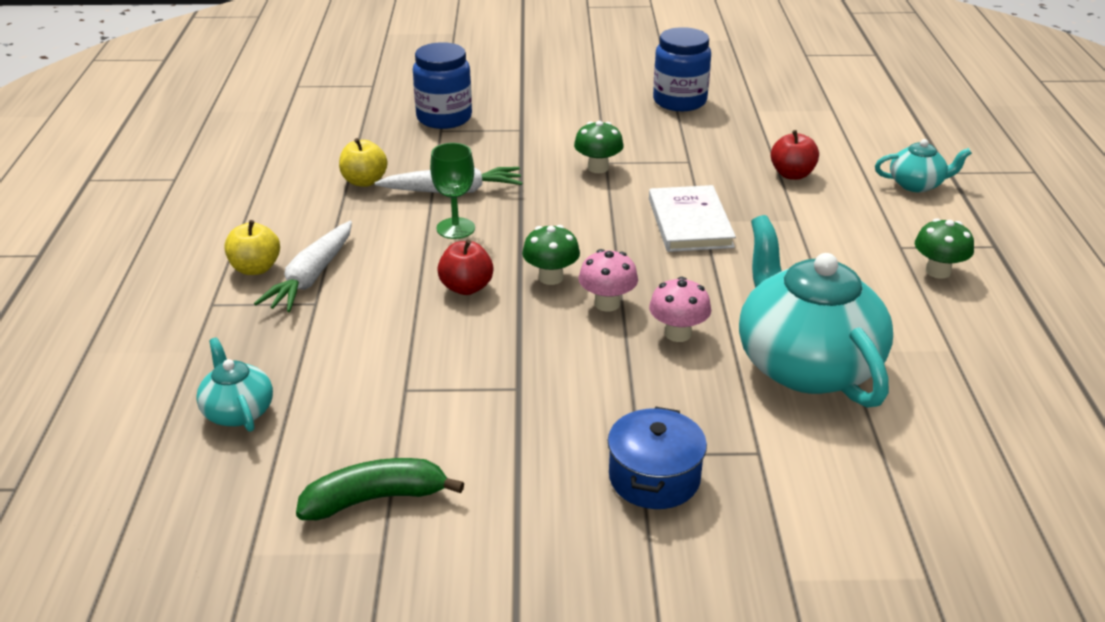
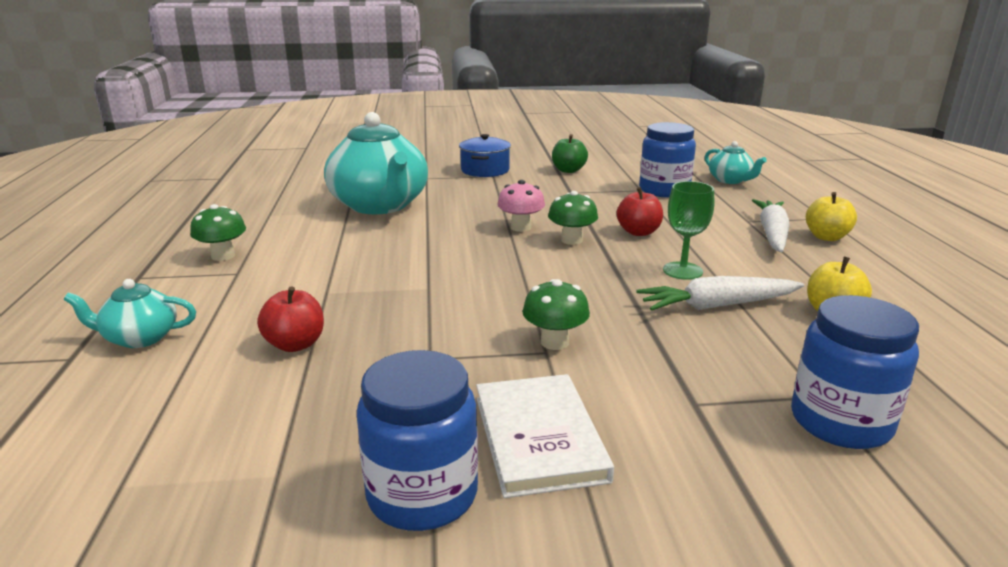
camera: 175 degrees right, 10 degrees down
green banana [296,458,464,520] -> none
white book [649,185,736,252] -> white book moved to [476,374,614,498]
pink mushroom [649,277,711,342] -> none
none -> green apple [552,134,588,173]
none -> blue jar [639,122,696,197]

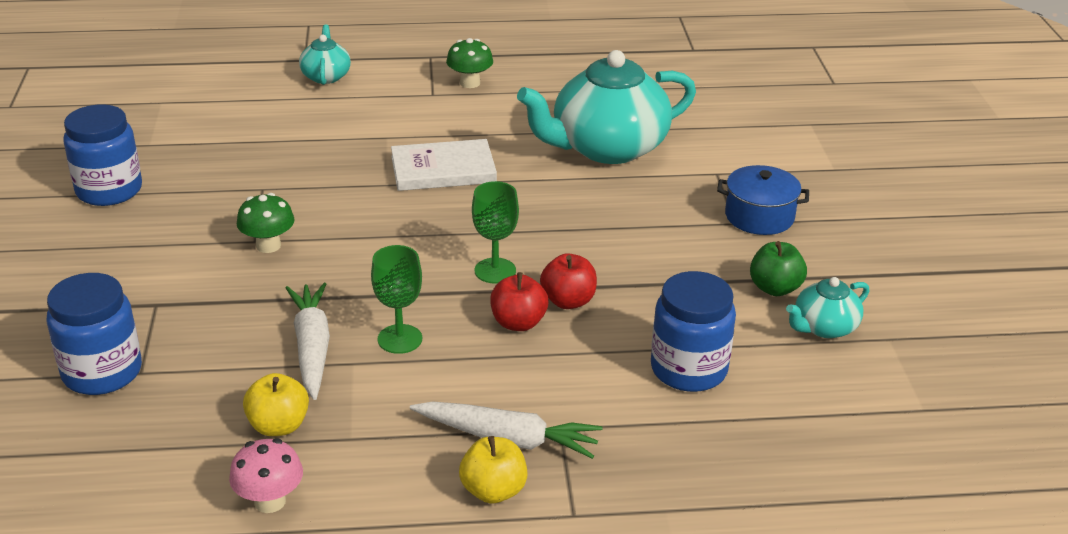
camera: 90 degrees right, 10 degrees up
red apple [257,287,324,352] -> red apple moved to [540,253,597,309]
white book [476,374,614,498] -> white book moved to [391,139,497,191]
pink mushroom [497,180,545,232] -> pink mushroom moved to [229,438,303,513]
green mushroom [548,191,598,245] -> green goblet [472,181,519,284]
turquoise teapot [705,141,767,184] -> turquoise teapot moved to [786,277,870,338]

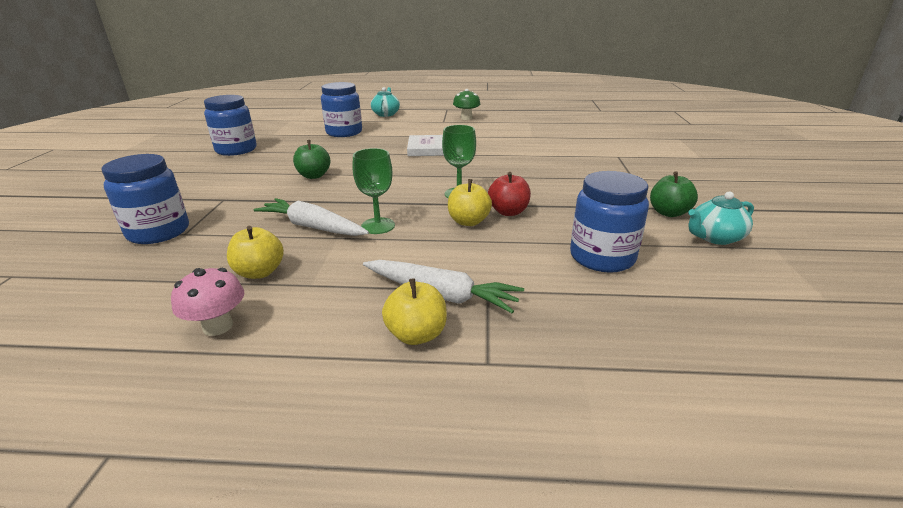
camera: 10 degrees right, 5 degrees down
green mushroom [237,193,295,253] -> green apple [293,140,330,179]
white carrot [286,283,330,400] -> white carrot turned 60 degrees counterclockwise [253,198,369,236]
red apple [490,272,549,331] -> yellow apple [448,179,492,226]
turquoise teapot [517,50,696,164] -> none
blue pot [717,165,809,235] -> none
none -> blue jar [321,82,362,137]

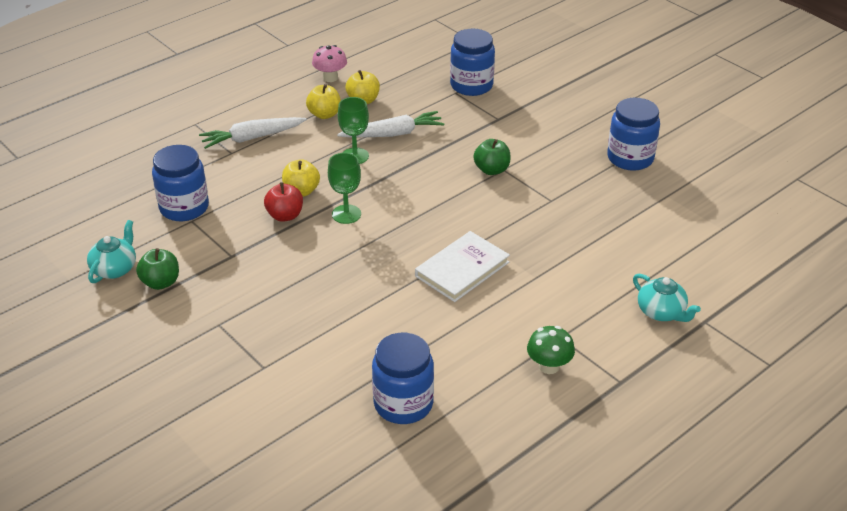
camera: 135 degrees right, 10 degrees up
blue jar [321,82,362,137] -> blue jar moved to [372,333,434,424]
yellow apple [382,278,447,345] -> yellow apple moved to [306,84,341,119]

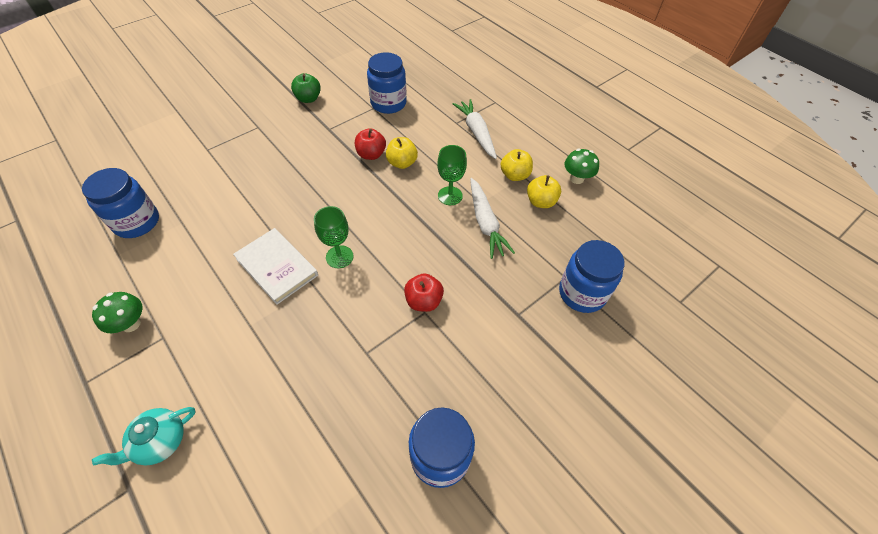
camera: 90 degrees right, 15 degrees up
turquoise teapot [87,220,136,283] -> none
pink mushroom [312,45,347,82] -> green mushroom [564,149,599,184]
green goblet [328,153,361,224] -> green goblet moved to [314,206,353,268]
green apple [473,139,511,175] -> red apple [404,273,444,312]

